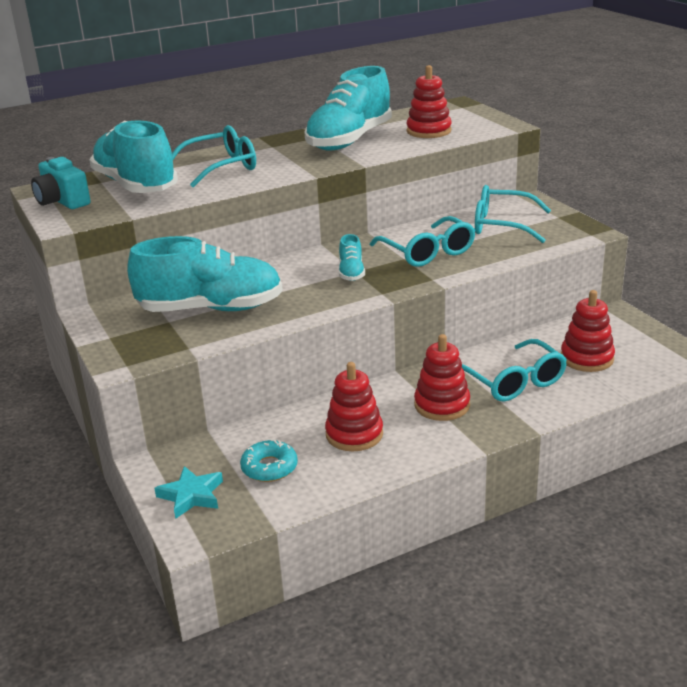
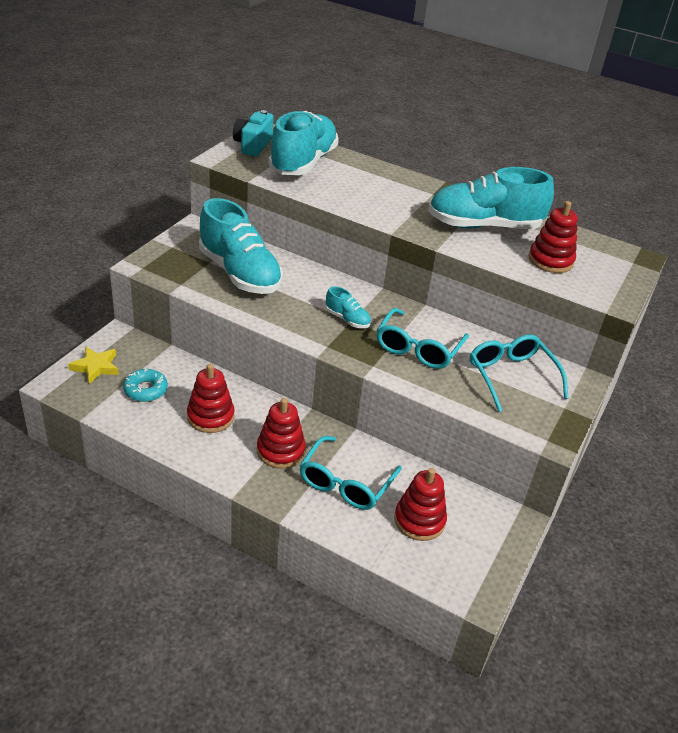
camera: 50 degrees right, 10 degrees up
turquoise star [154,466,223,519] -> yellow star [68,346,119,384]
turquoise glasses [172,125,256,188] -> none
turquoise shoe [339,234,365,281] -> turquoise shoe turned 105 degrees counterclockwise [326,286,371,328]

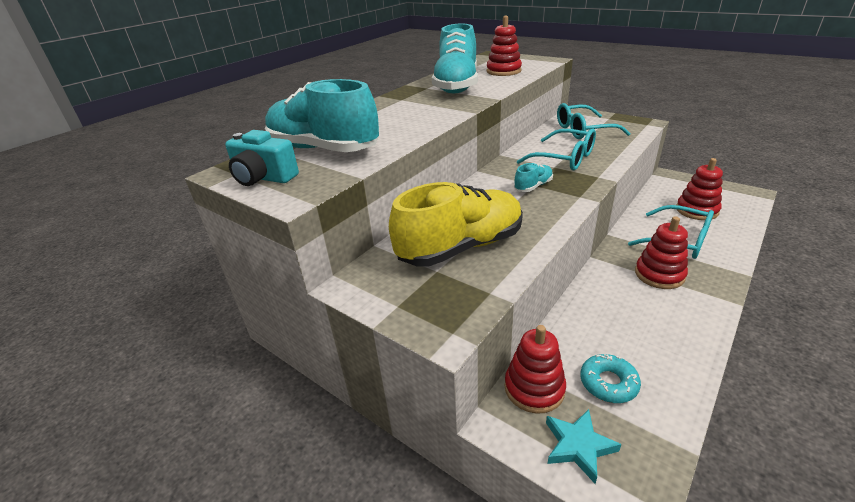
camera: 75 degrees left, 5 degrees down
yellow star [68,346,119,384] -> turquoise star [546,409,621,484]
red stacking toy [187,364,235,433] -> red stacking toy moved to [505,325,566,414]
turquoise shoe [199,198,283,294] -> yellow shoe [389,182,523,267]

